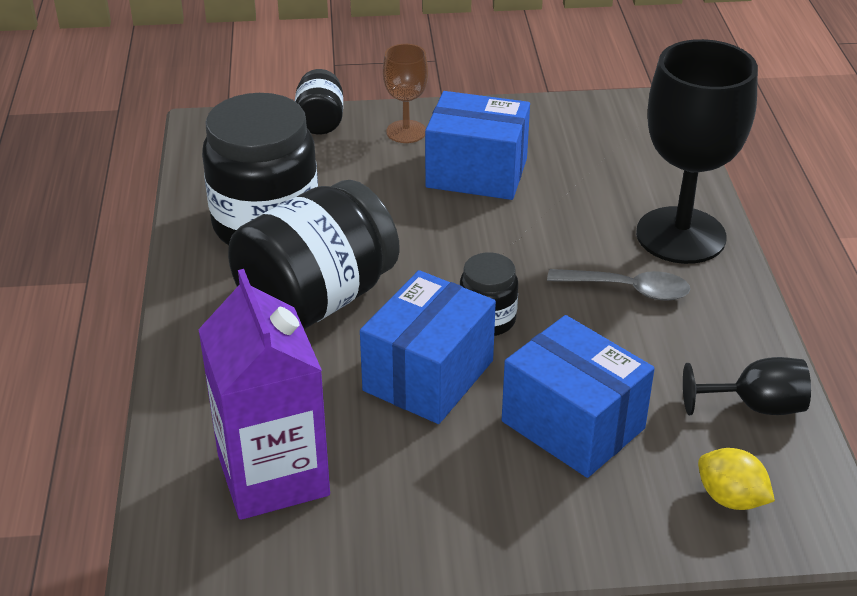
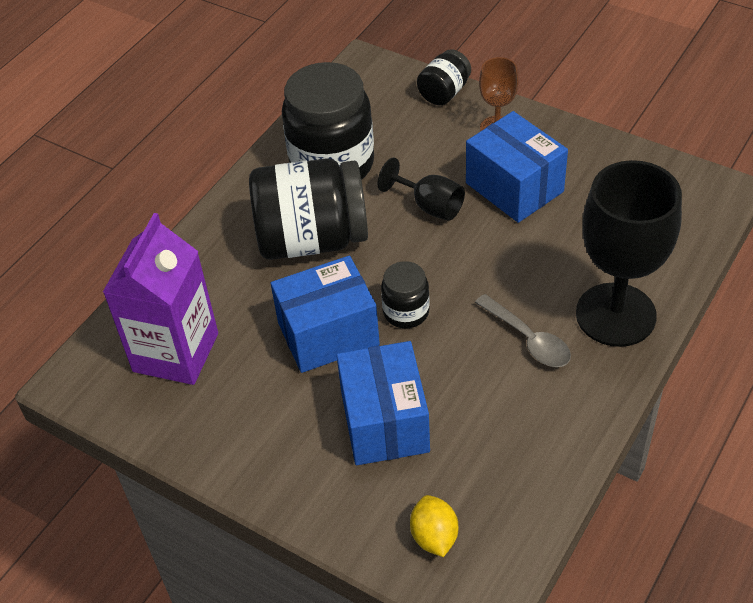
camera: 40 degrees right, 10 degrees up
black goblet [683,357,811,415] -> black goblet moved to [377,158,465,221]

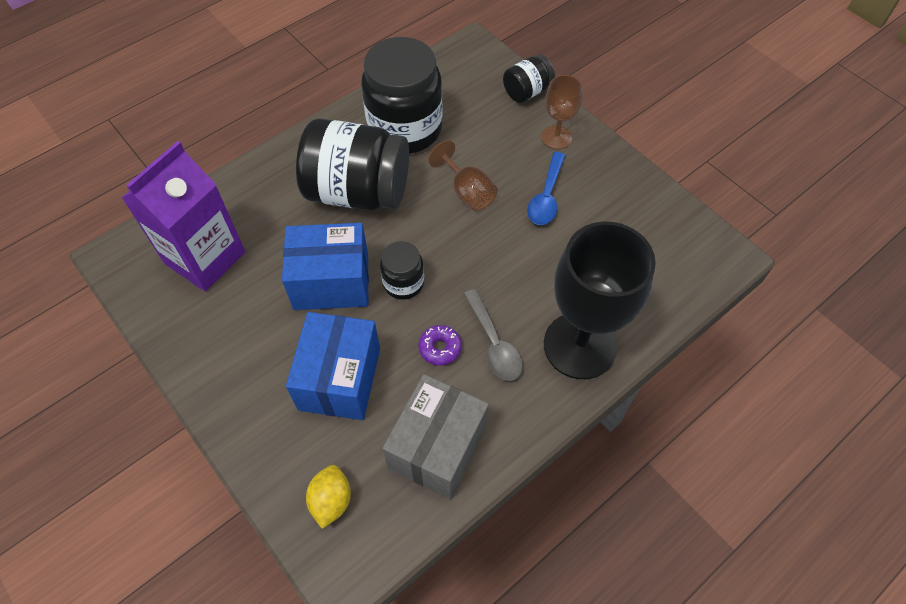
camera: 15 degrees right, 10 degrees up
black goblet [377,158,465,221] -> brown goblet [428,140,497,211]
blue box [466,111,568,223] -> blue spoon [527,152,565,225]
none -> grey box [382,374,489,499]
none -> purple donut [419,325,462,366]

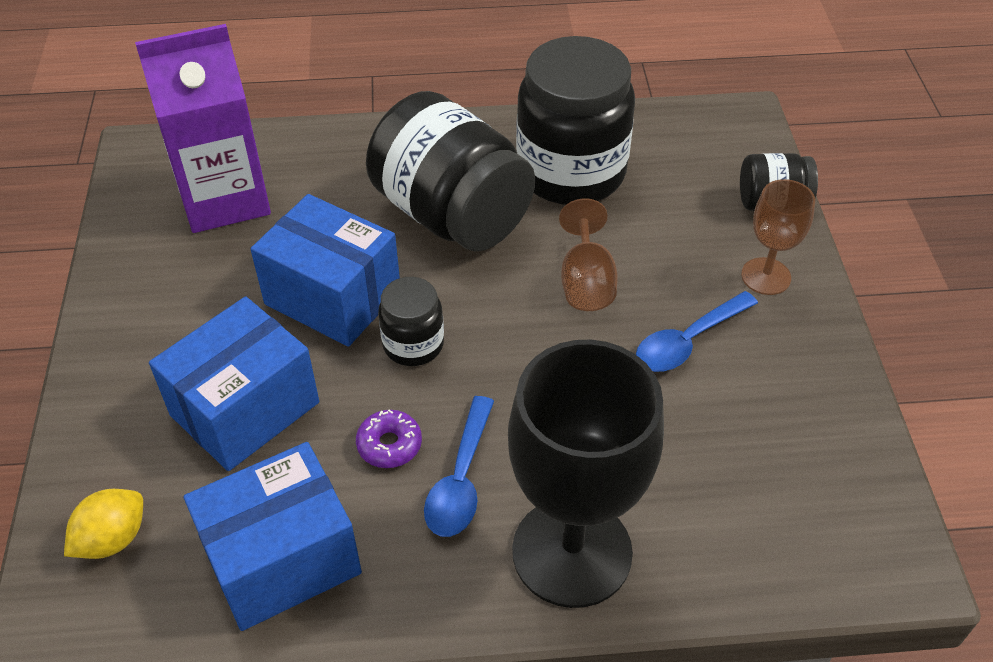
camera: 35 degrees right, 10 degrees down
grey box [382,374,489,499] -> blue box [184,442,362,631]
grey spoon [464,289,522,381] -> blue spoon [424,396,494,537]

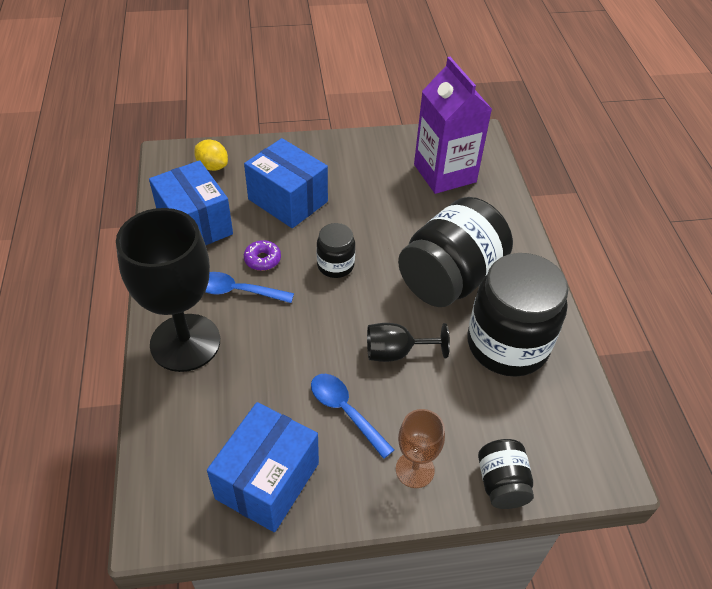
camera: 85 degrees right, 0 degrees up
blue box [250,194,400,347] -> blue box moved to [207,402,319,532]
brown goblet [559,198,618,311] -> black goblet [367,323,450,362]

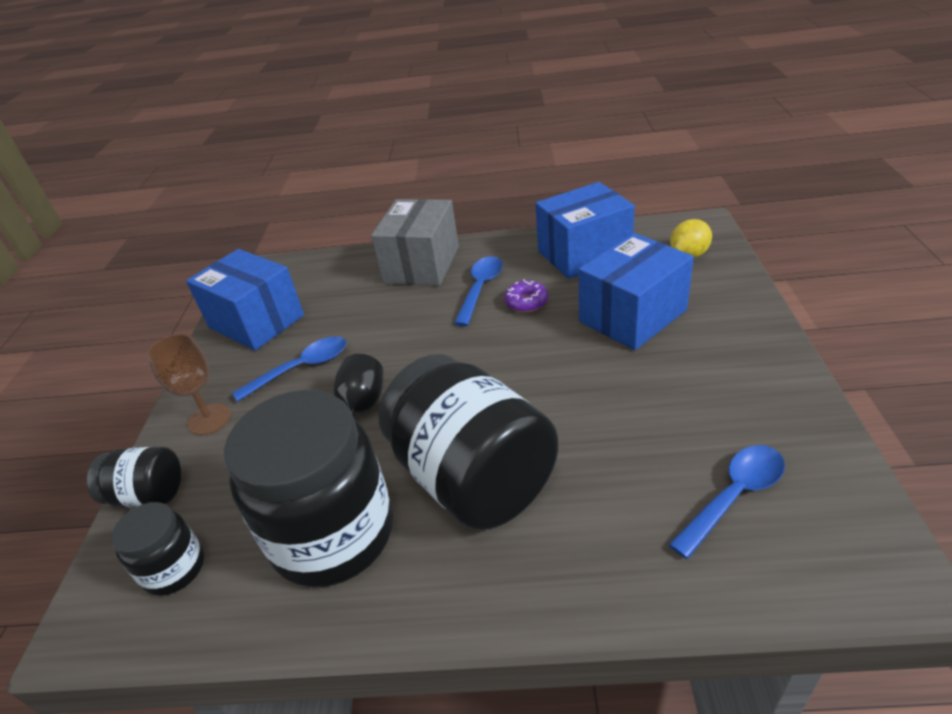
camera: 105 degrees right, 10 degrees down
black goblet [116,208,220,372] -> grey box [371,199,459,286]
black jar [316,223,355,278] -> black jar moved to [111,502,204,596]
purple carton [414,57,492,194] -> blue spoon [669,445,785,559]

